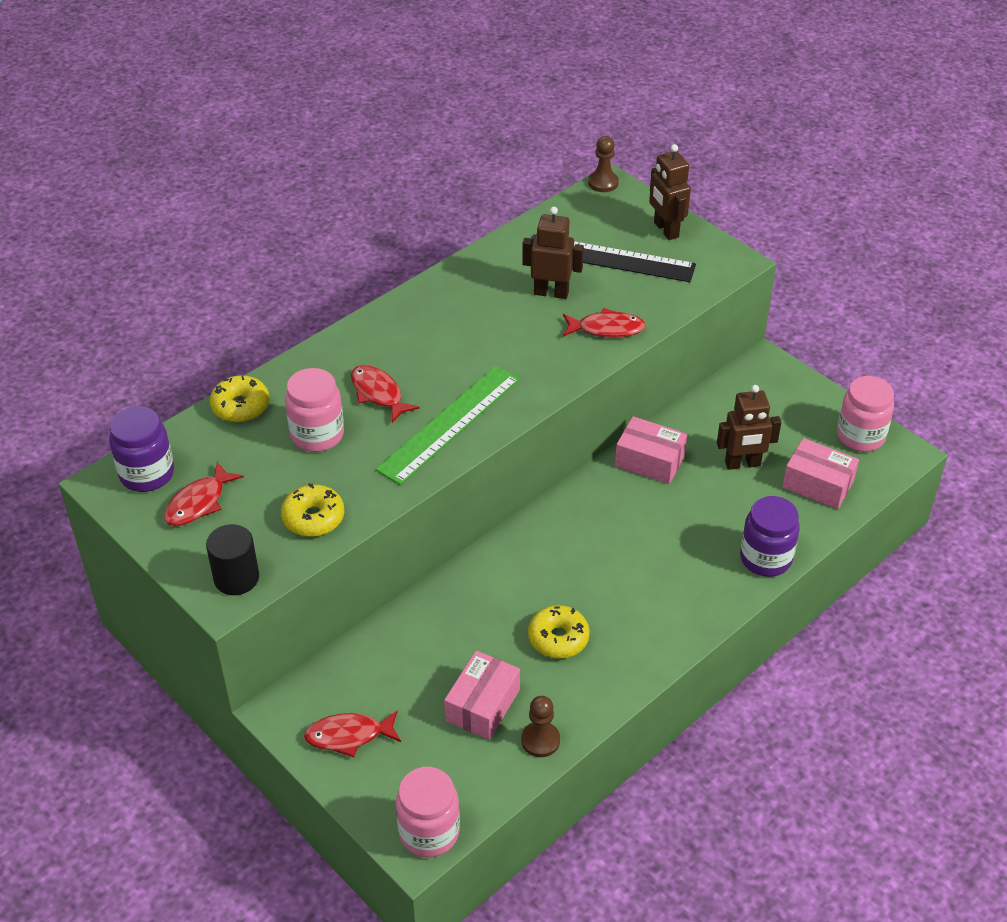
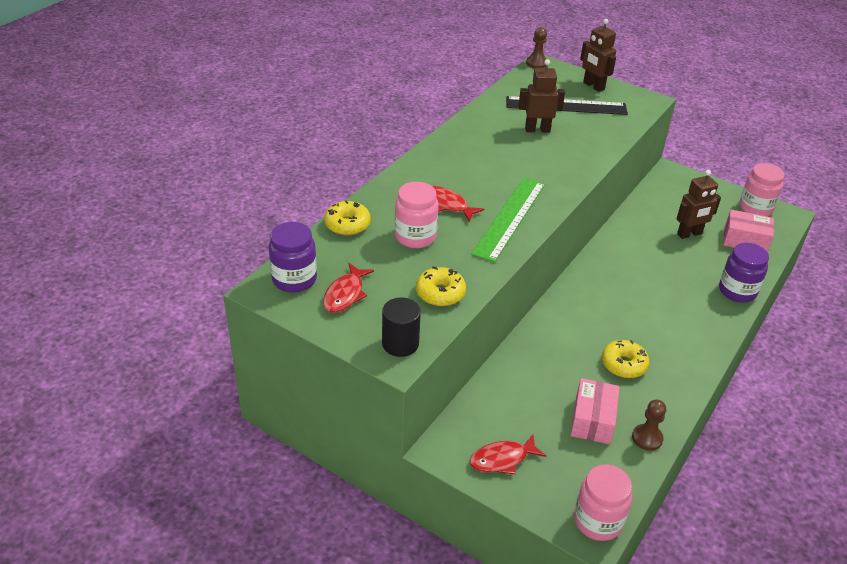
camera: 15 degrees left, 5 degrees down
red fish [563,308,646,338] -> none
pink box [615,416,687,484] -> none

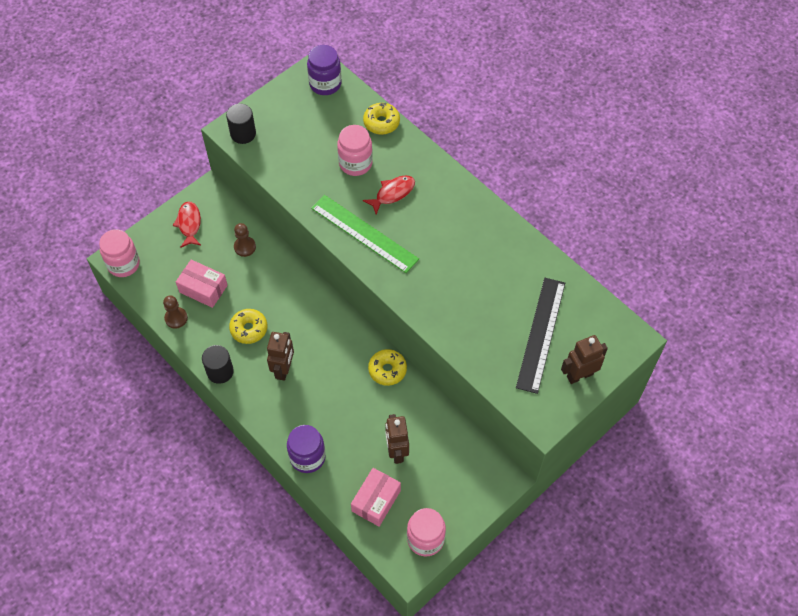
camera: 105 degrees right, 20 degrees up
red fish [323,263,374,313] -> none
yellow donut [416,266,466,306] -> yellow donut moved to [368,349,407,386]
brown robot [518,59,565,133] -> brown robot moved to [267,332,294,381]
brown pawn [526,27,547,68] -> brown pawn moved to [234,223,256,257]
none -> black cylinder [202,345,234,384]

